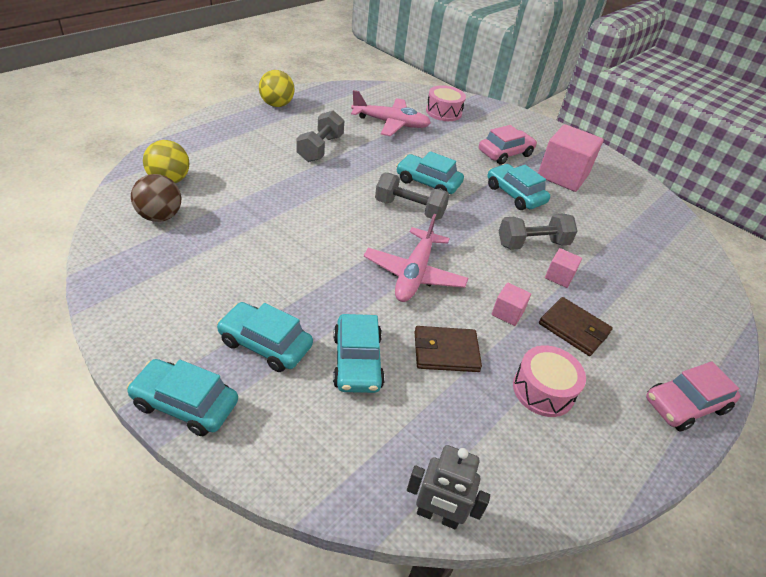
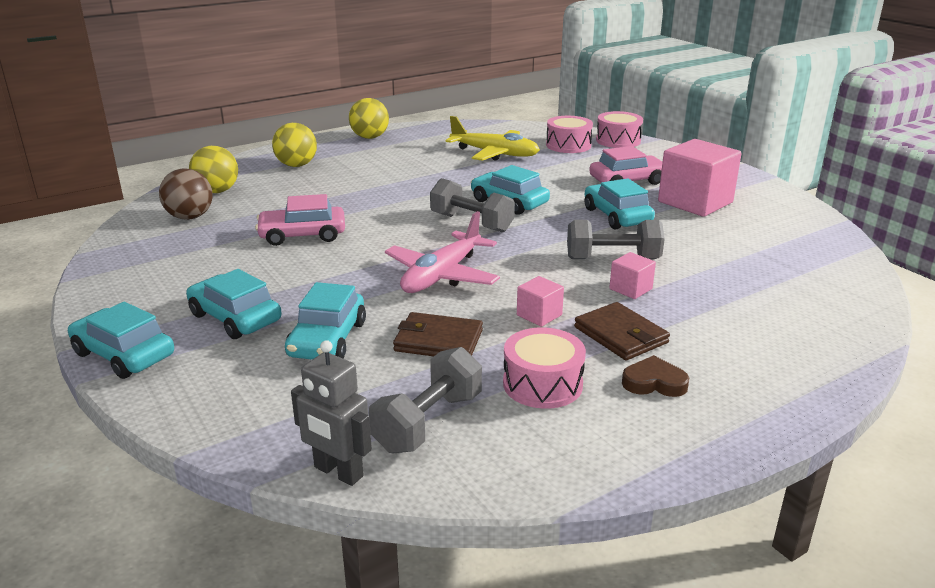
camera: 20 degrees right, 15 degrees down
grey dumbbell [297,110,345,162] -> grey dumbbell moved to [369,347,482,453]
pink plane [351,90,431,136] -> yellow plane [446,116,540,161]
pink car [646,361,740,431] -> pink car moved to [255,194,345,246]
none -> yellow ball [272,123,317,167]
none -> pink drum [596,111,643,148]
none -> brown heart [622,355,689,397]

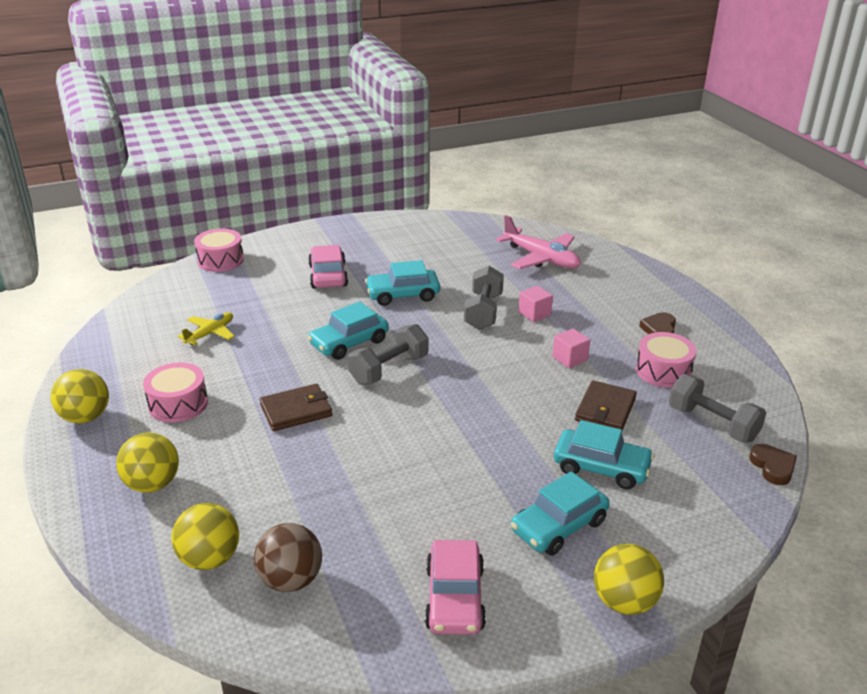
camera: 80 degrees left, 5 degrees up
turquoise car [68,302,174,379] -> yellow ball [594,544,664,615]
pink car [255,194,345,246] -> pink car moved to [425,540,486,635]
grey robot [291,340,372,486] -> brown heart [749,444,797,485]
pink plane [385,211,500,293] -> pink plane moved to [496,215,581,269]
yellow plane [446,116,540,161] -> yellow plane [178,312,235,345], size x0.59
pink drum [546,116,593,153] -> pink drum moved to [143,363,208,423]
brown wallet [574,302,670,360] -> brown wallet moved to [260,384,332,431]
pink cube [658,139,742,217] -> none

